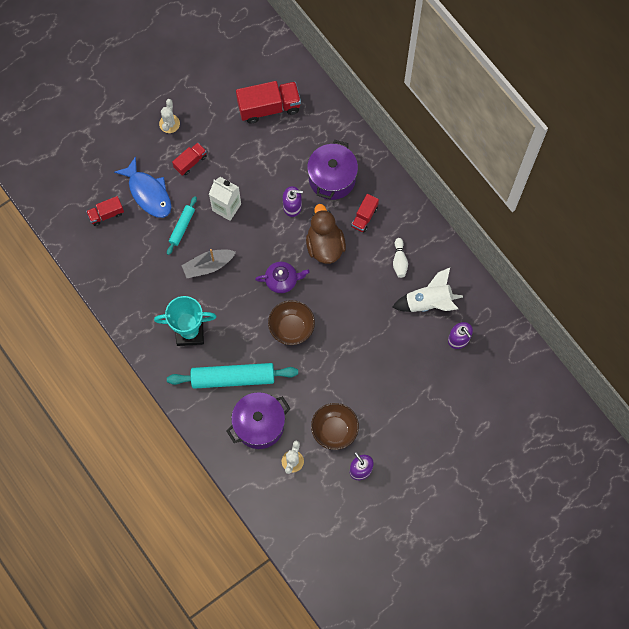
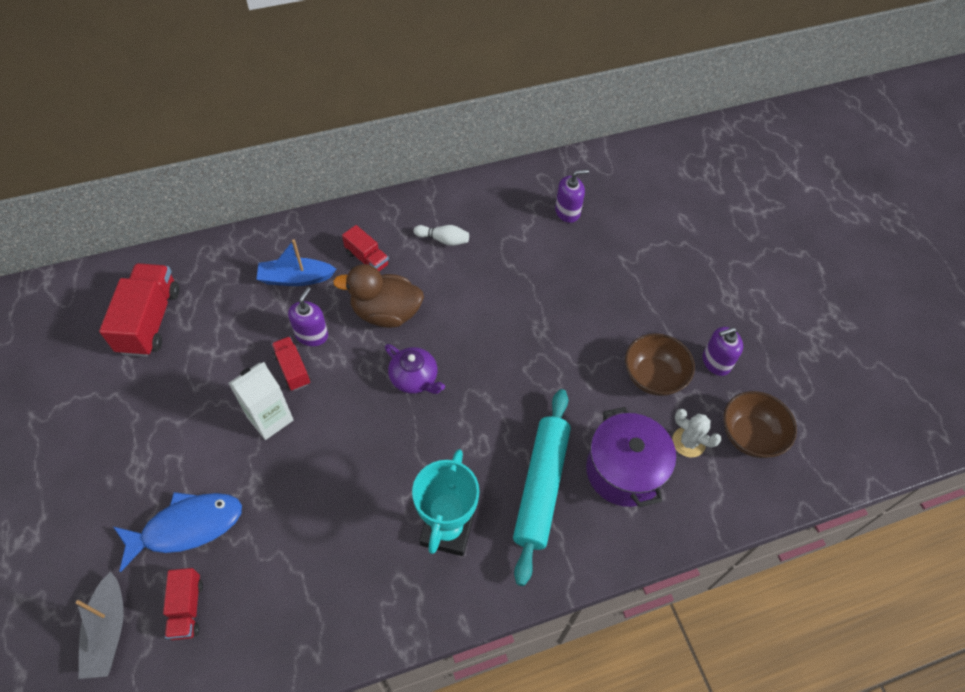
camera: 75 degrees left, 15 degrees down
white cactus [159,99,180,133] -> none
turquoise rolling pin [167,196,197,255] -> none
red truck [172,142,207,176] -> red truck moved to [272,336,311,391]
grey boat [181,249,236,278] -> grey boat moved to [76,571,124,679]
purple teapot [255,262,310,293] -> purple teapot turned 120 degrees clockwise [385,344,445,394]
brown bowl [268,300,315,345] -> brown bowl moved to [723,391,797,458]
purple pot [307,140,358,200] -> blue boat [256,239,336,286]
white rocket [392,268,463,312] -> none

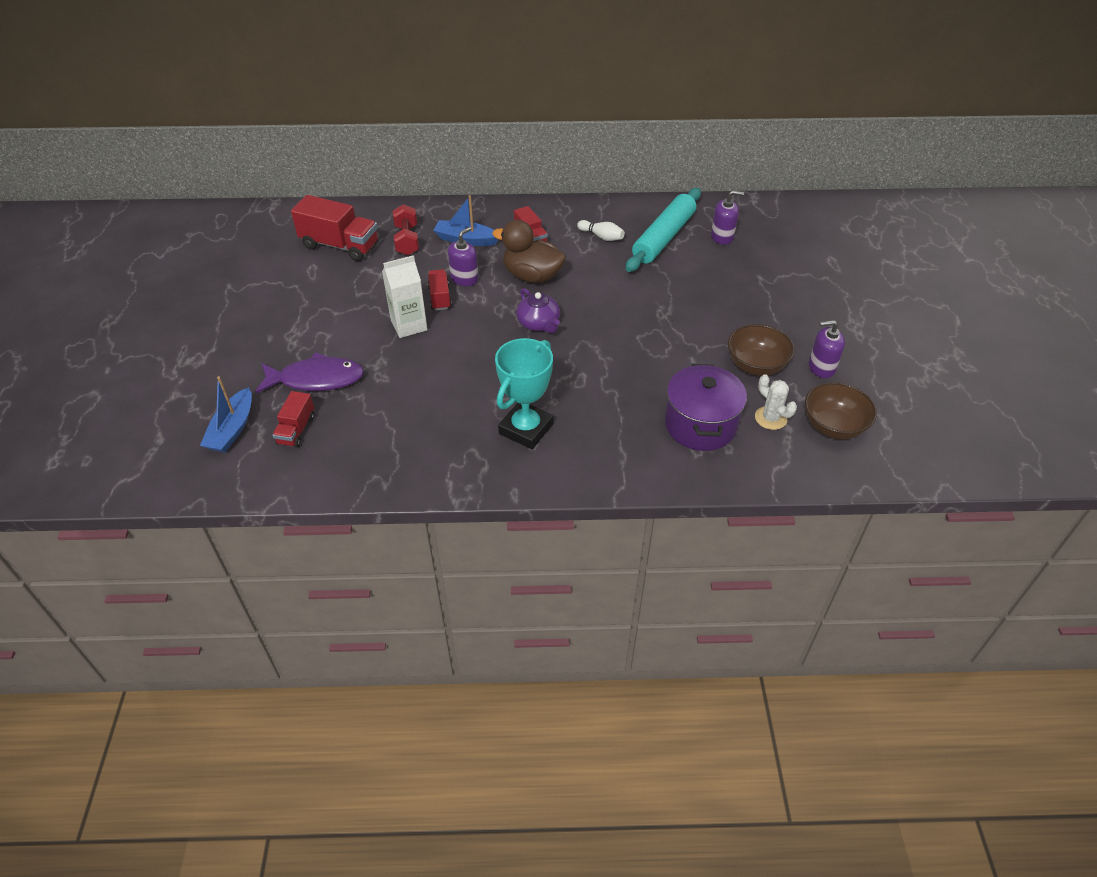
camera: 20 degrees right, 10 degrees down
grey boat [76,571,124,679] -> blue boat [200,376,252,453]
red truck [99,263,179,357] -> red truck turned 90 degrees clockwise [291,195,378,261]
blue fish [114,492,242,572] -> purple fish [255,352,364,393]
turquoise rolling pin [513,389,571,586] -> turquoise rolling pin moved to [626,188,701,272]
none -> red dumbbell [393,204,419,255]

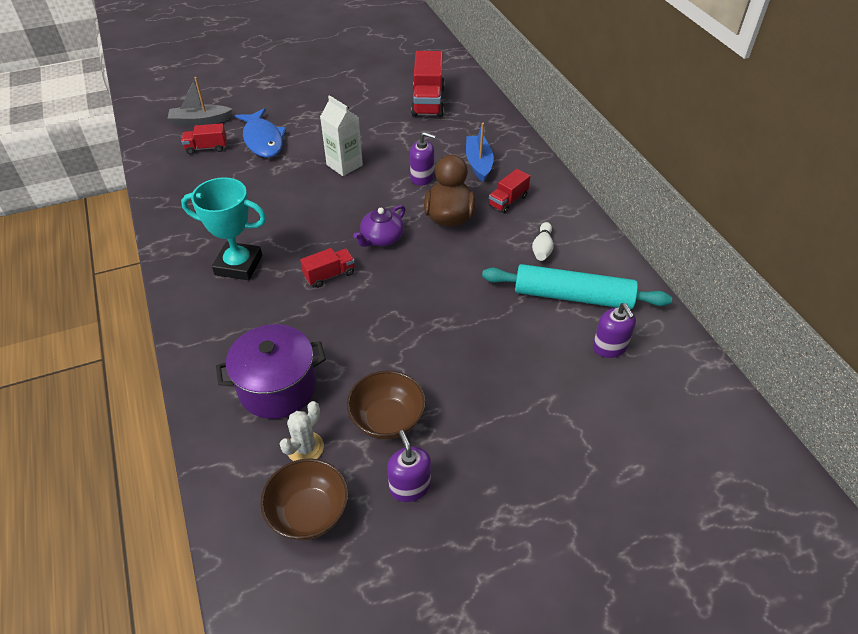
camera: 70 degrees right, 0 degrees up
blue boat [200,376,252,453] -> grey boat [168,77,233,126]
purple fish [255,352,364,393] -> blue fish [235,108,286,158]
red dumbbell [393,204,419,255] -> none
red truck [428,269,452,310] -> red truck moved to [300,248,355,288]

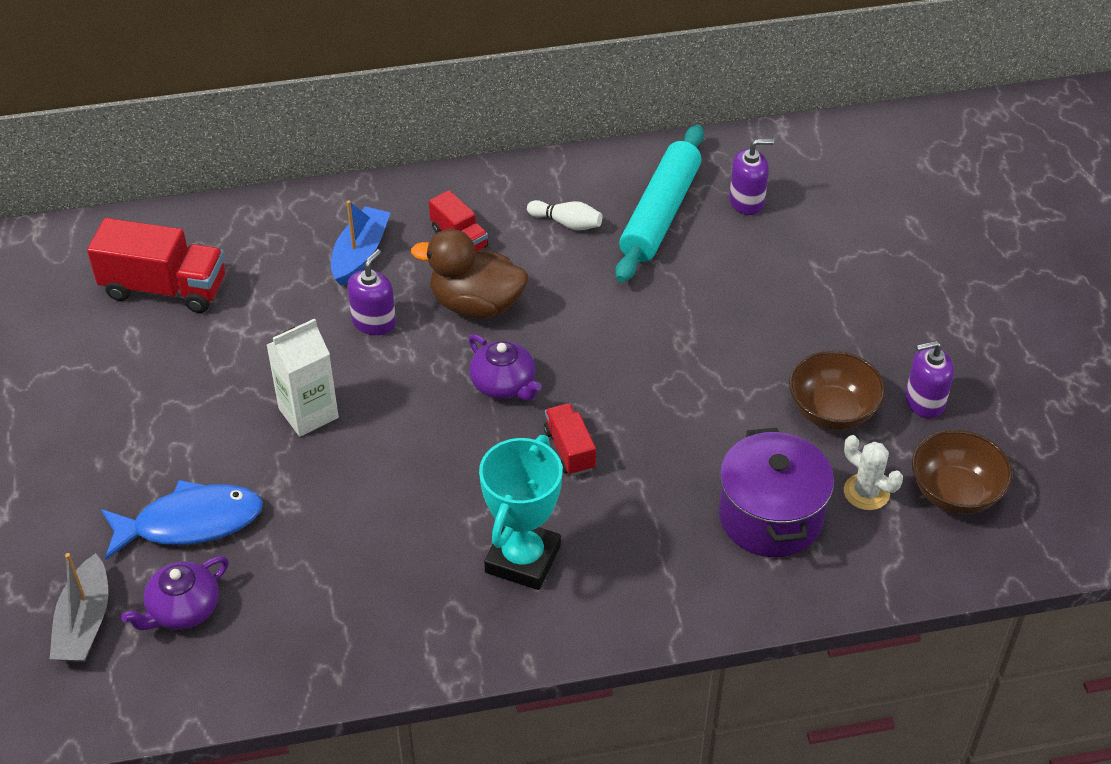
camera: 80 degrees left, 0 degrees up
red truck [181,123,227,154] -> purple teapot [121,556,229,630]
blue boat [466,123,494,182] -> blue boat turned 105 degrees clockwise [331,200,390,286]

